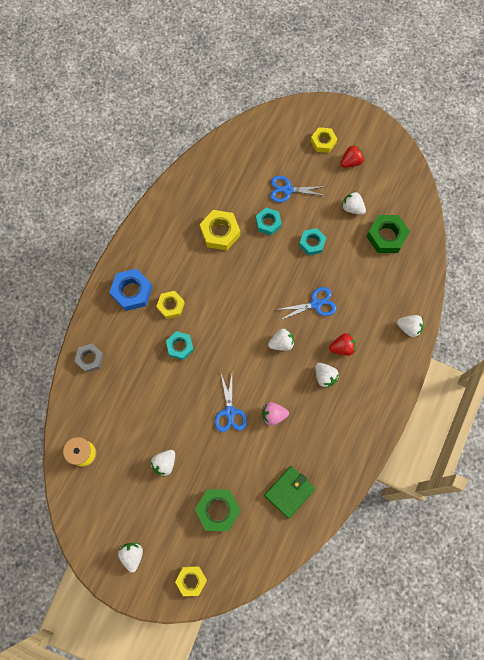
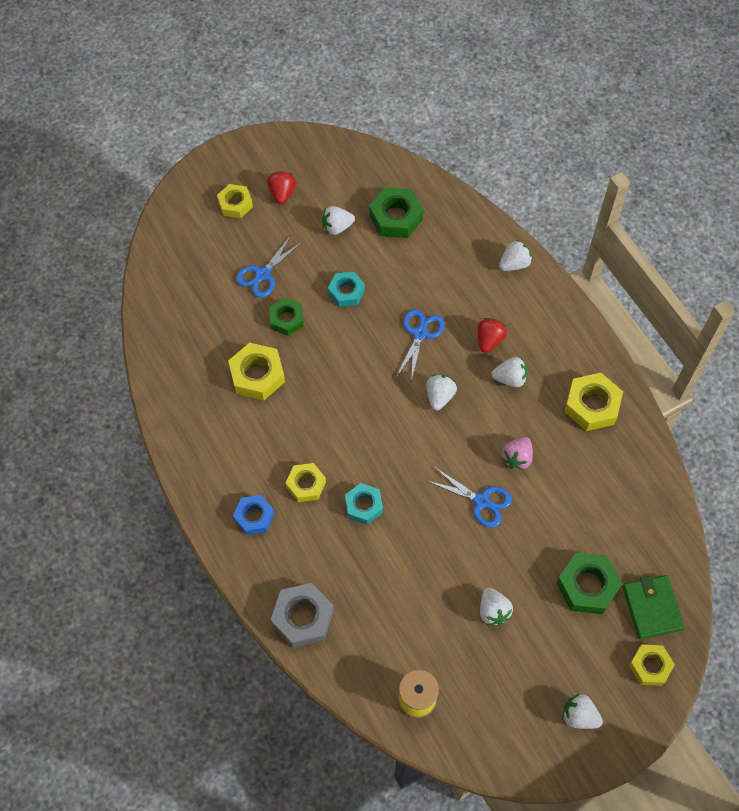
camera: 55 degrees left, 10 degrees down
grey nut [74,344,104,373] -> grey nut [271,583,334,648], size x1.50
blue nut [109,269,152,311] -> blue nut [233,495,274,535], size x0.67
turquoise nut [256,208,282,235] -> green nut [269,297,304,336]
green wallet [264,466,315,519] -> green wallet moved to [622,575,685,639]
none -> yellow nut [564,373,623,431]

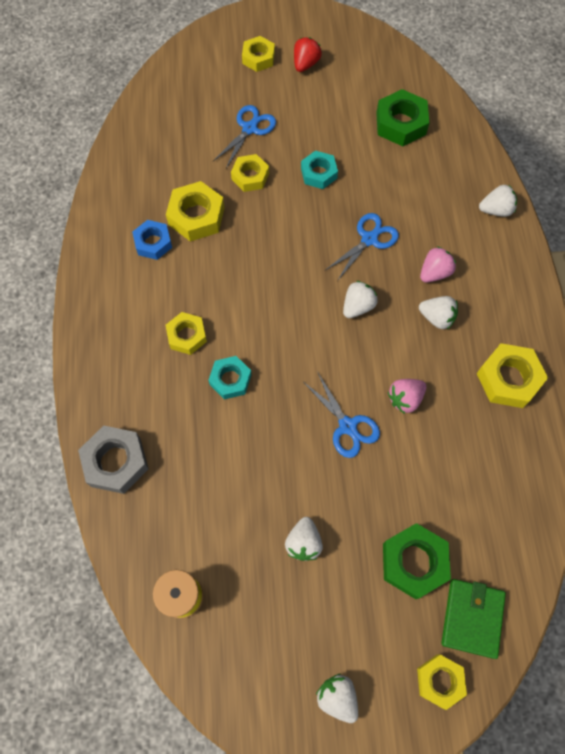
camera: 25 degrees right, 5 degrees up
blue nut [233,495,274,535] -> blue nut moved to [132,220,172,260]
blue scissors [236,235,302,298] -> blue scissors turned 150 degrees clockwise [213,105,276,168]
green nut [269,297,304,336] -> yellow nut [231,154,269,192]
white strawberry [322,206,355,235] -> none
red strawberry [478,318,507,353] -> pink strawberry [420,246,456,283]

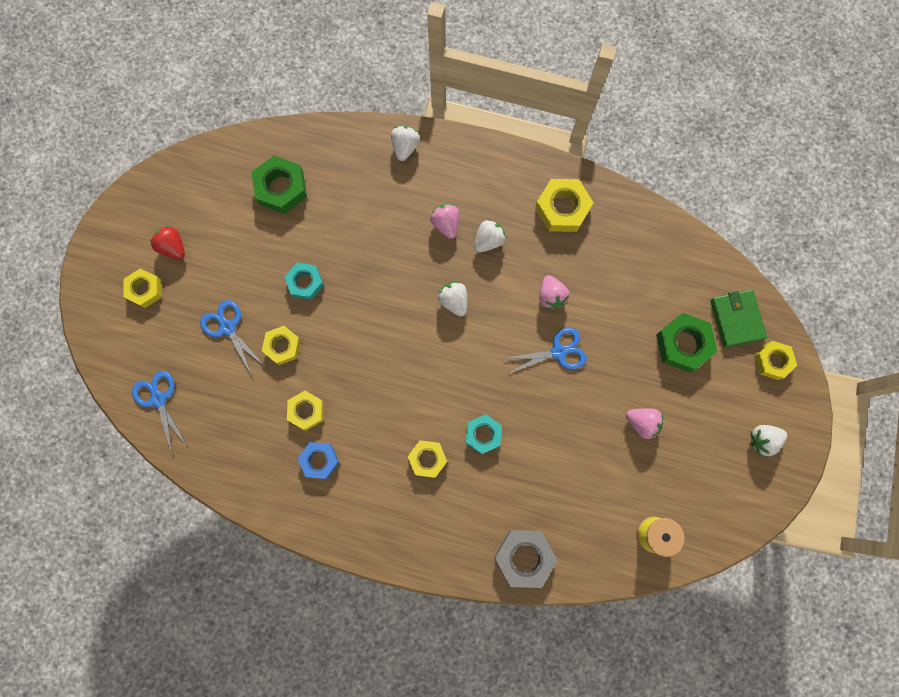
camera: 70 degrees left, 10 degrees up
yellow nut [166,181,224,242] -> yellow nut [287,391,324,431], size x0.67
white strawberry [285,517,323,561] -> pink strawberry [626,408,663,439]
blue scissors [326,213,399,281] -> blue scissors moved to [132,371,188,453]
green wallet [441,579,506,659] -> green wallet turned 45 degrees clockwise [710,290,767,348]

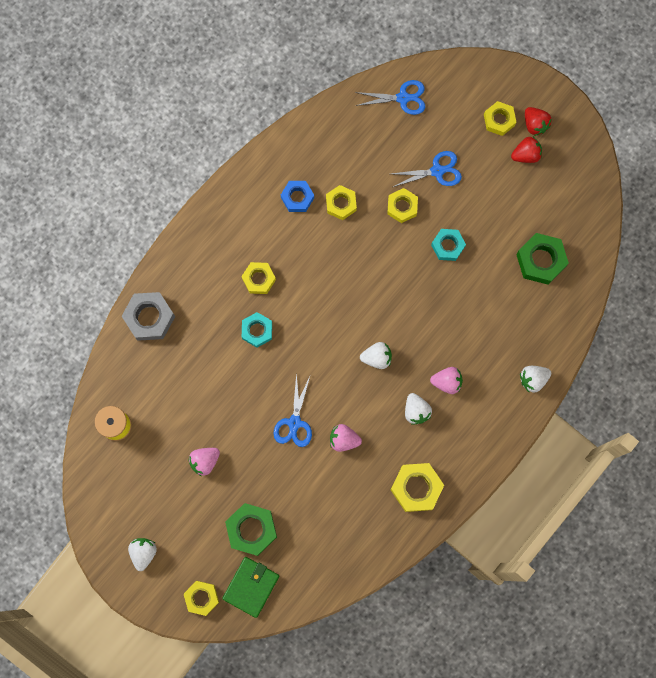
camera: 115 degrees right, 0 degrees up
white strawberry [391,126,420,161] -> white strawberry turned 120 degrees clockwise [520,366,551,393]
green wallet [710,290,767,348] -> green wallet turned 75 degrees counterclockwise [222,557,279,618]
none -> red strawberry [525,107,552,136]

